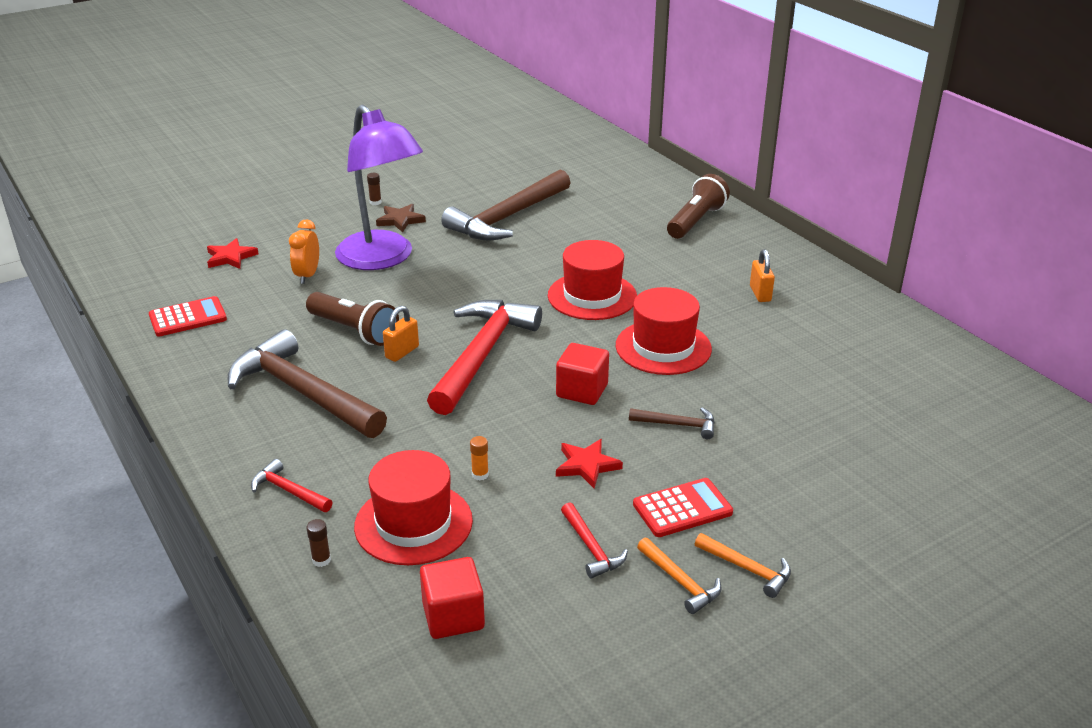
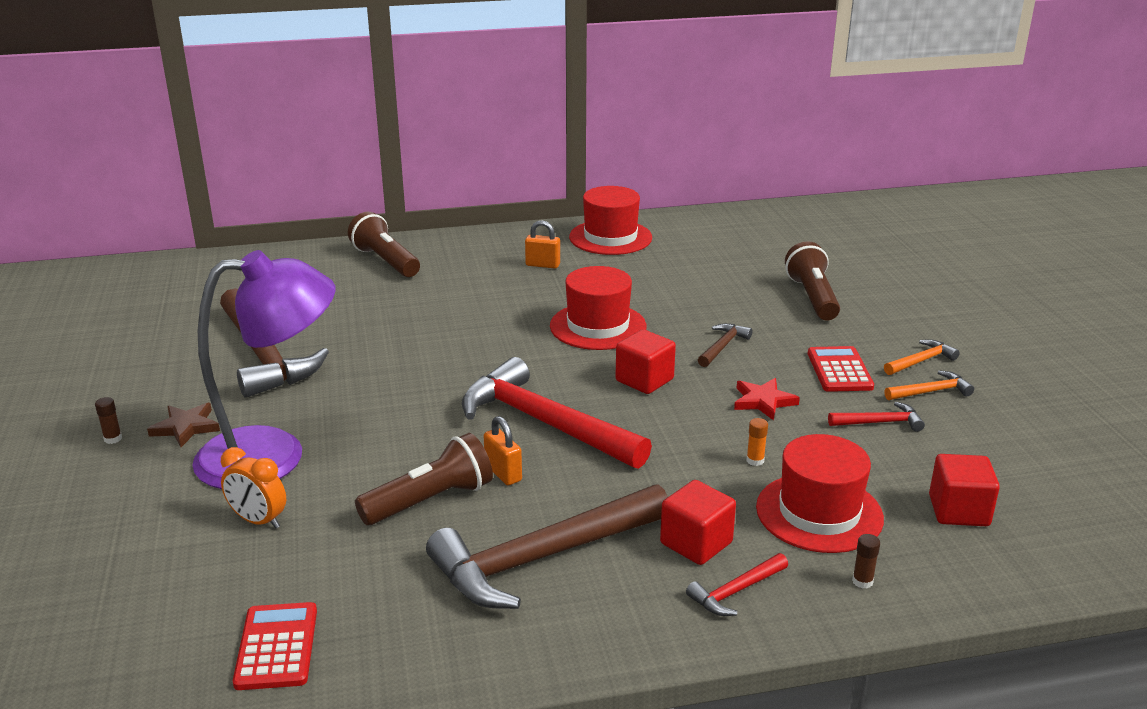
camera: 70 degrees left, 5 degrees down
red star [207,238,258,269] -> none
red hat [548,240,637,320] -> red hat moved to [569,186,652,255]
none -> red cube [660,480,736,565]
none -> brown flashlight [785,241,840,321]

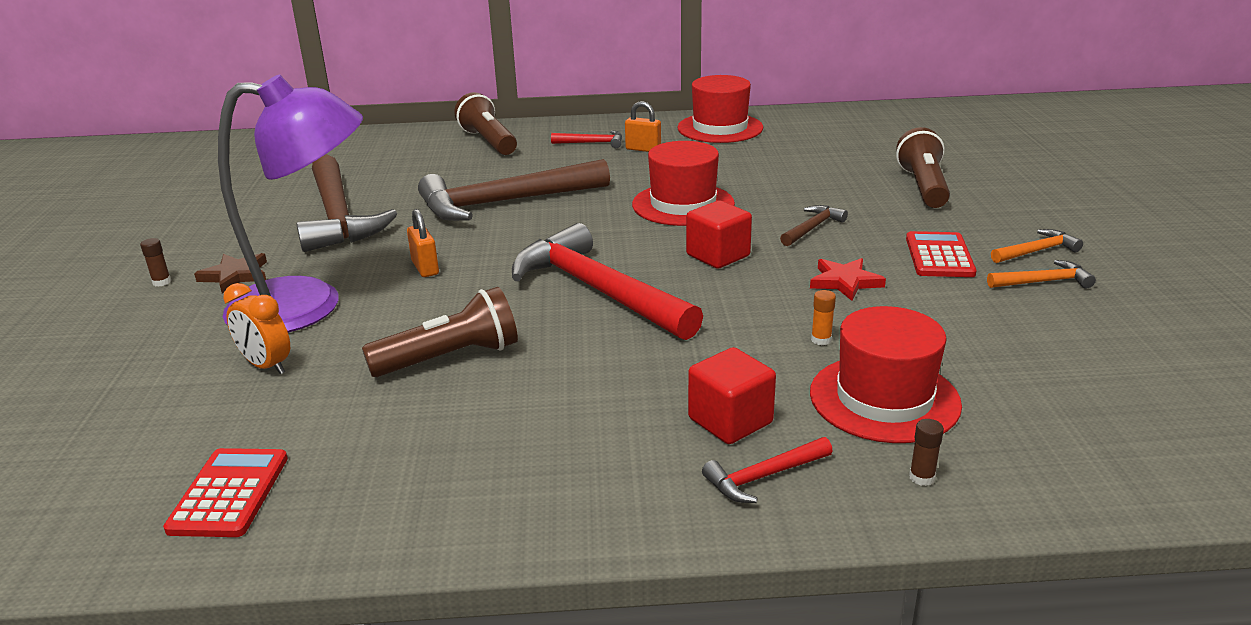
camera: 10 degrees right, 0 degrees up
brown hammer [426,484,668,609] -> brown hammer moved to [418,159,610,221]
orange padlock [484,416,522,485] -> orange padlock moved to [407,209,439,277]
red hammer [828,402,925,432] -> red hammer moved to [551,130,622,148]
red cube [929,454,1000,526] -> none

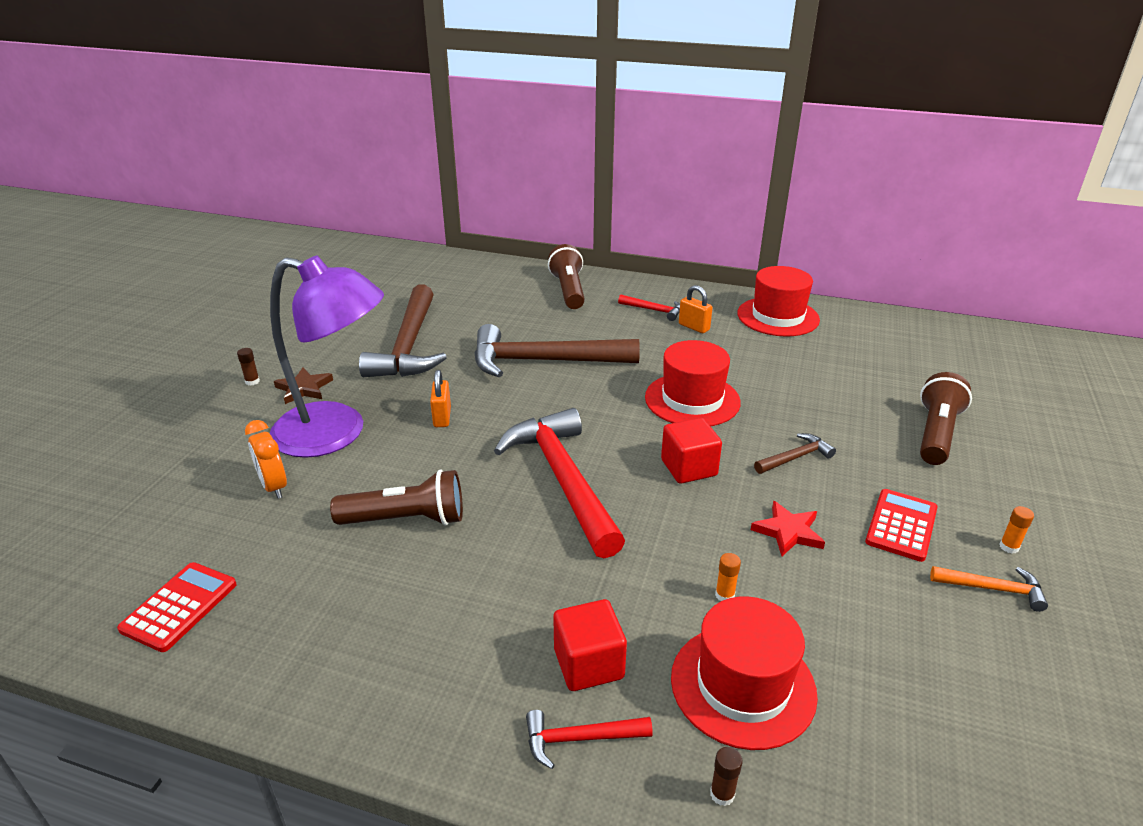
camera: 20 degrees right, 5 degrees up
orange hammer [991,229,1083,263] -> orange glue stick [1000,506,1034,554]

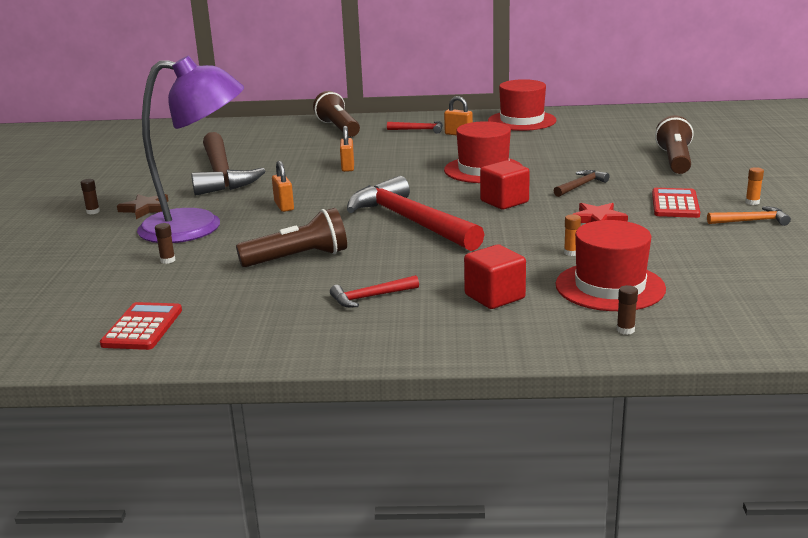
camera: 15 degrees left, 10 degrees down
orange clock [245,420,287,499] -> brown glue stick [155,223,175,264]
brown hammer [474,324,640,377] -> orange padlock [340,126,354,172]
red hammer [526,710,653,769] -> red hammer moved to [330,275,419,307]

